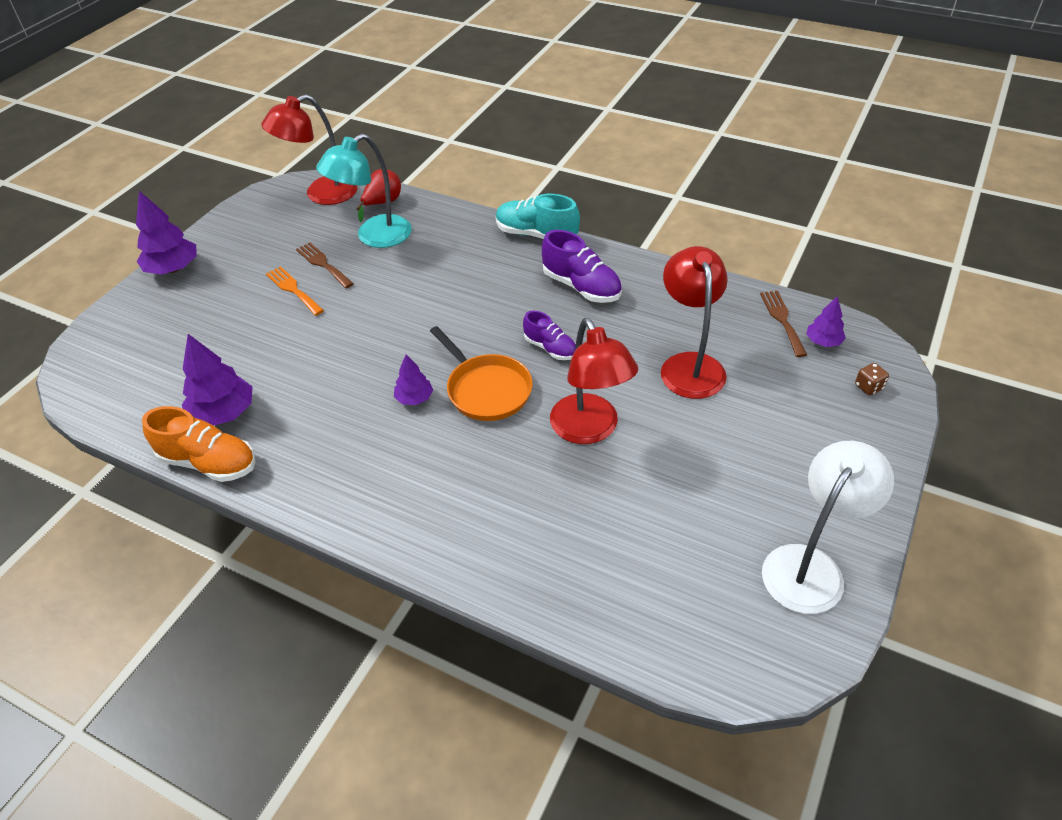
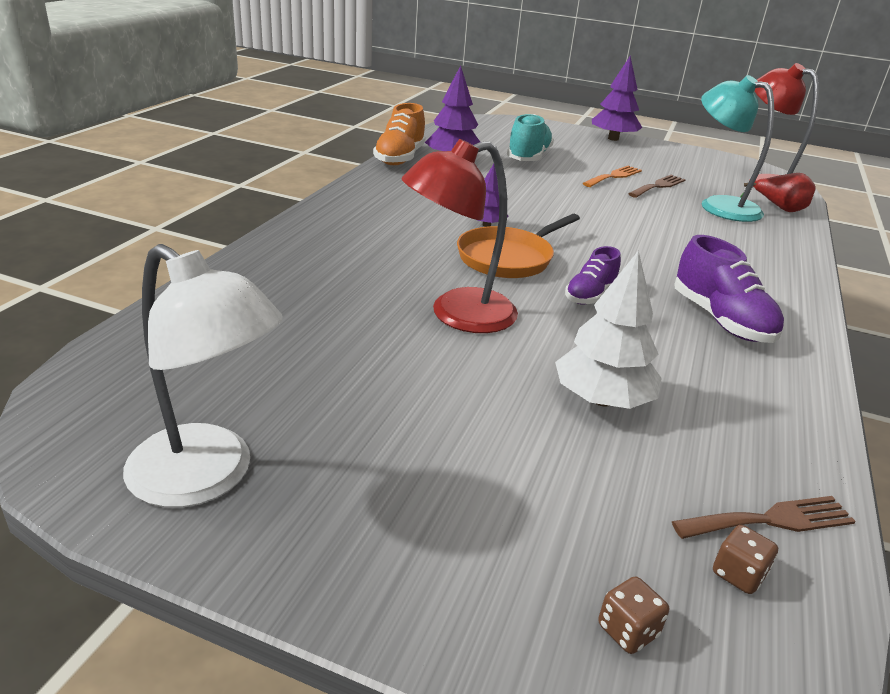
camera: 80 degrees right, 15 degrees down
turquoise shoe [496,194,580,239] -> turquoise shoe moved to [507,114,554,161]
purple shoe [542,230,622,303] -> purple shoe turned 60 degrees counterclockwise [674,235,784,343]
red lamp [661,246,728,399] -> white tree [555,250,662,409]
purple tree [806,296,846,347] -> brown dice [713,525,778,594]

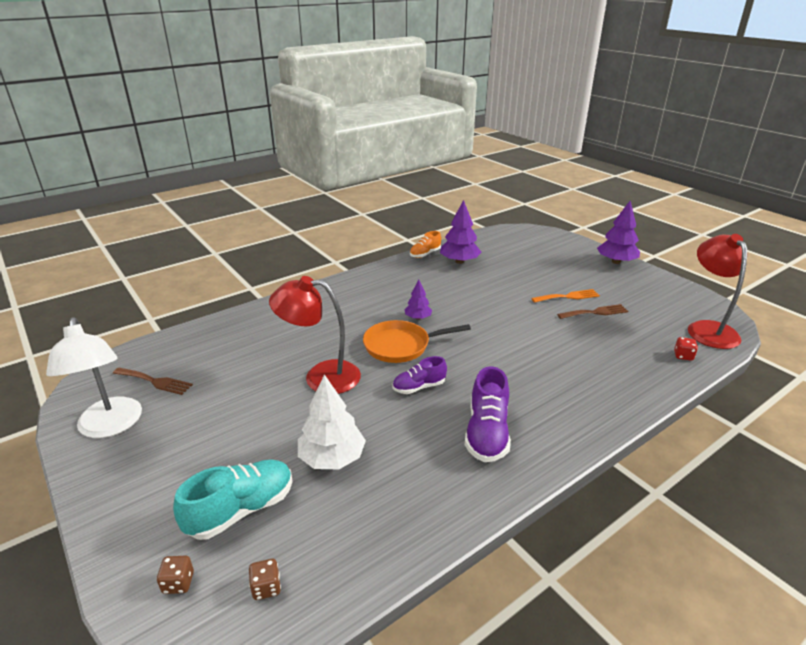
camera: 35 degrees right, 0 degrees up
orange shoe [373,103,426,165] -> orange shoe [410,231,441,258], size x0.63
turquoise shoe [507,114,554,161] -> turquoise shoe moved to [173,459,293,540]
brown fork [672,496,856,539] -> brown fork moved to [113,368,193,395]
turquoise lamp [701,75,774,222] -> none
red pear [740,173,816,212] -> red dice [674,337,698,361]

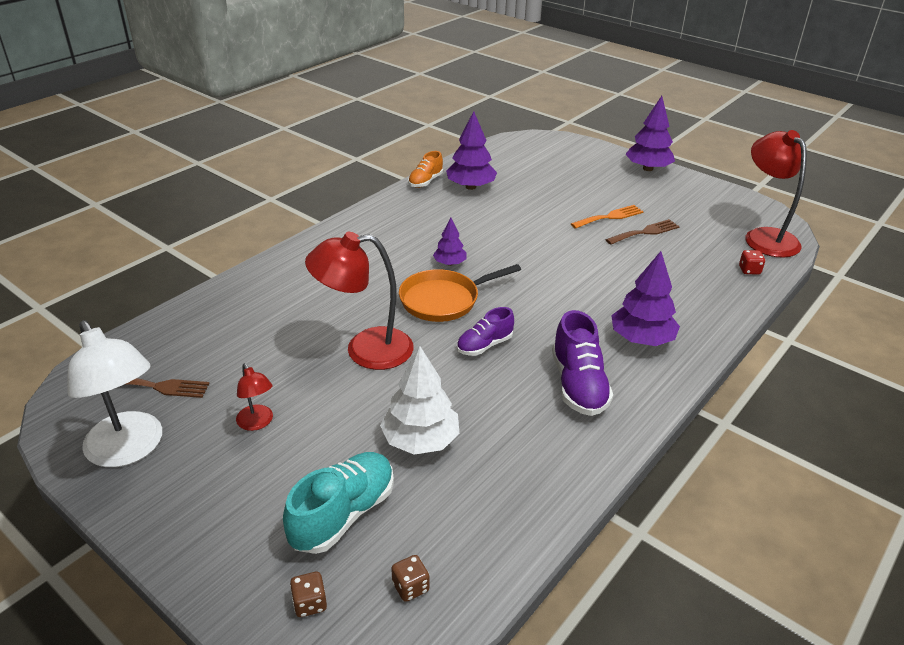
camera: 15 degrees left, 5 degrees up
none -> red lamp [236,363,273,431]
none -> purple tree [611,251,680,346]

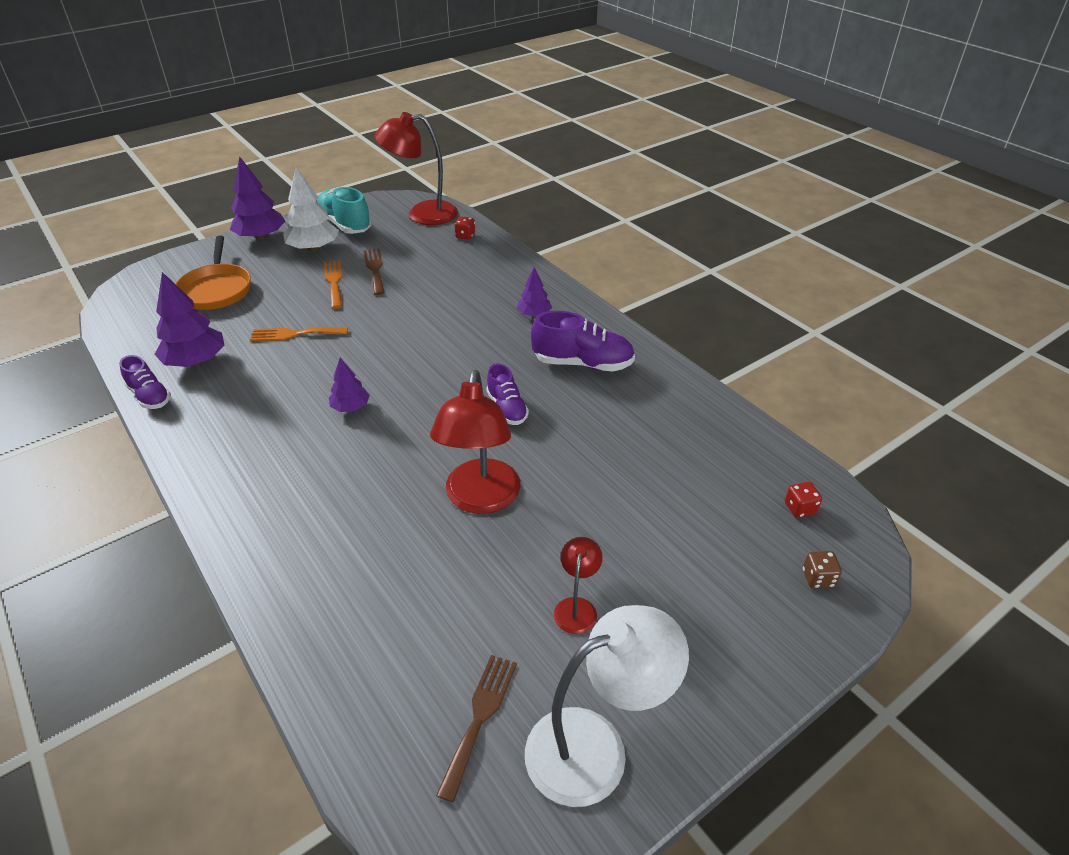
camera: 75 degrees left, 5 degrees up
red lamp [236,363,273,431] -> red lamp turned 60 degrees counterclockwise [554,537,603,634]
turquoise shoe [283,452,394,554] -> turquoise shoe moved to [317,187,372,234]
white tree [380,346,459,455] -> white tree moved to [283,167,339,252]
brown dice [391,555,429,602] -> red dice [785,482,822,518]
orange pan [399,264,521,322] -> orange pan moved to [176,235,251,310]
orange shoe [408,151,443,188] -> purple shoe [119,355,171,409]
purple tree [611,251,680,346] -> purple tree [517,267,552,317], size x0.57
none -> orange fork [250,327,348,341]

